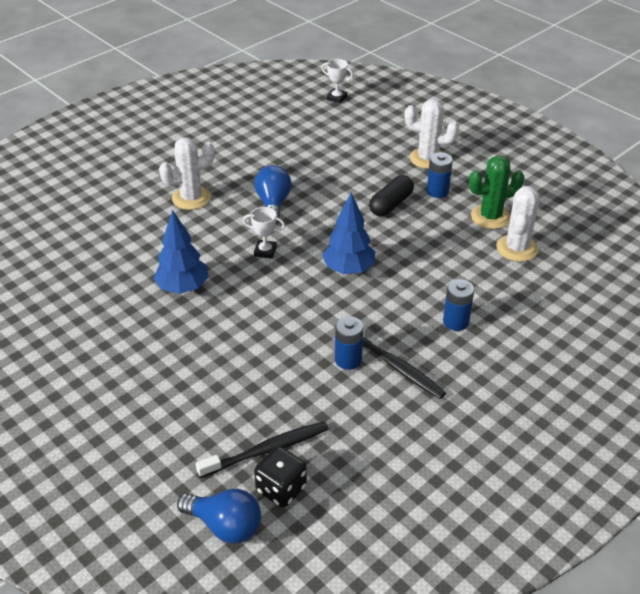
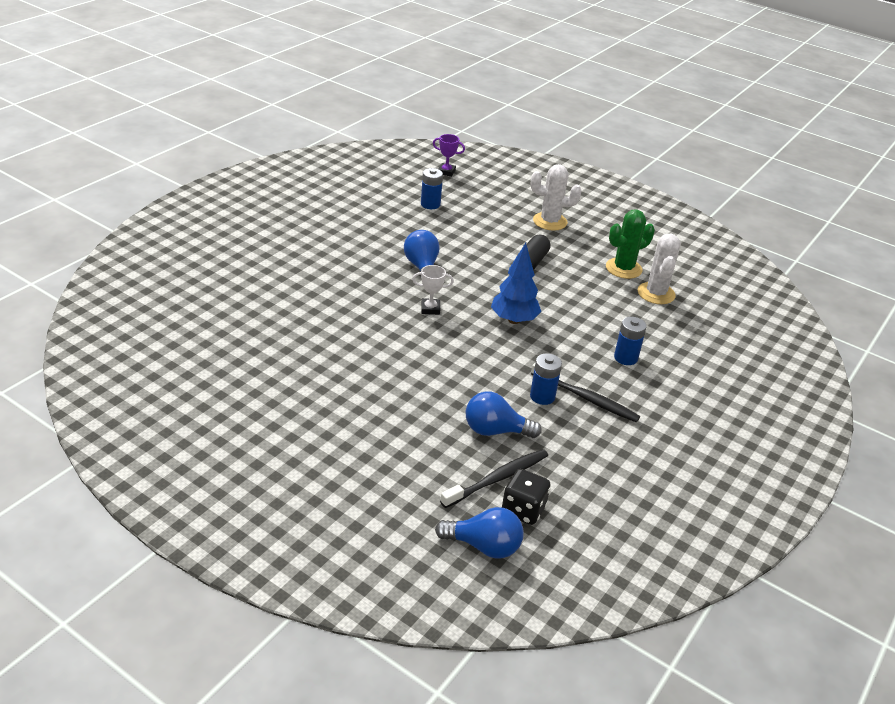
camera: 15 degrees left, 5 degrees down
blue tree [154,210,209,294] -> none
white cactus [159,137,215,210] -> none
white trophy [322,59,353,103] -> purple trophy [433,134,465,177]
blue battery [427,152,453,198] -> blue battery moved to [421,168,443,209]
none -> blue light bulb [466,392,542,438]

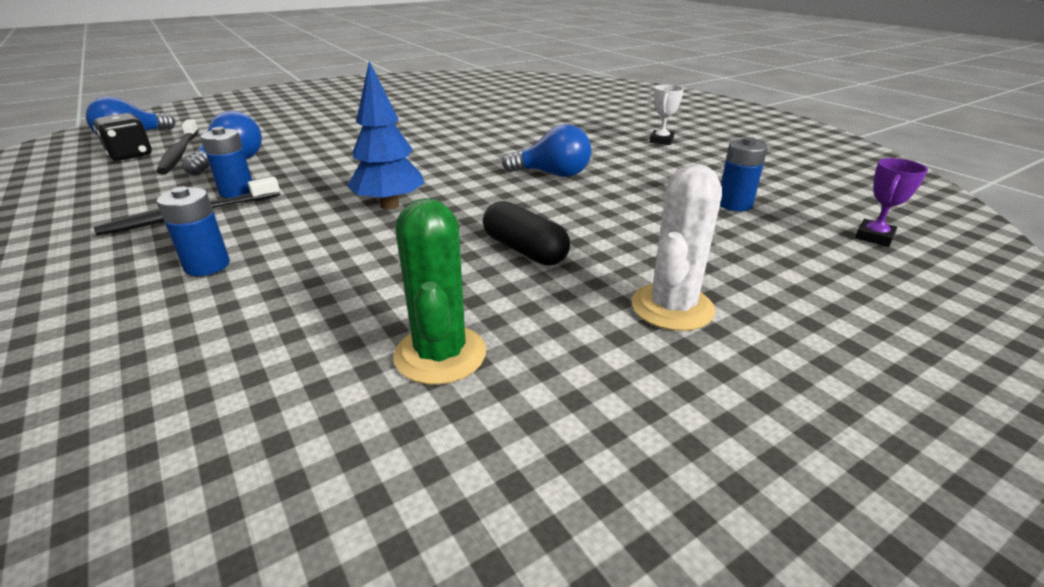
camera: 115 degrees right, 5 degrees down
white trophy [412,265,454,315] -> white trophy moved to [650,84,684,145]
white cactus [638,234,681,304] -> none

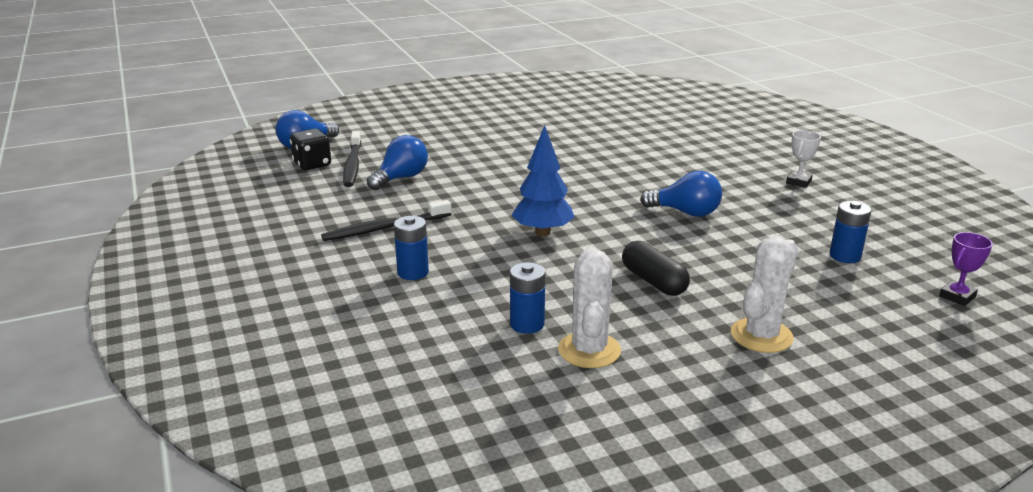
camera: 10 degrees right, 5 degrees down
blue battery [201,127,252,198] -> blue battery moved to [510,262,545,334]
green cactus [393,198,486,385] -> white cactus [558,248,621,368]

